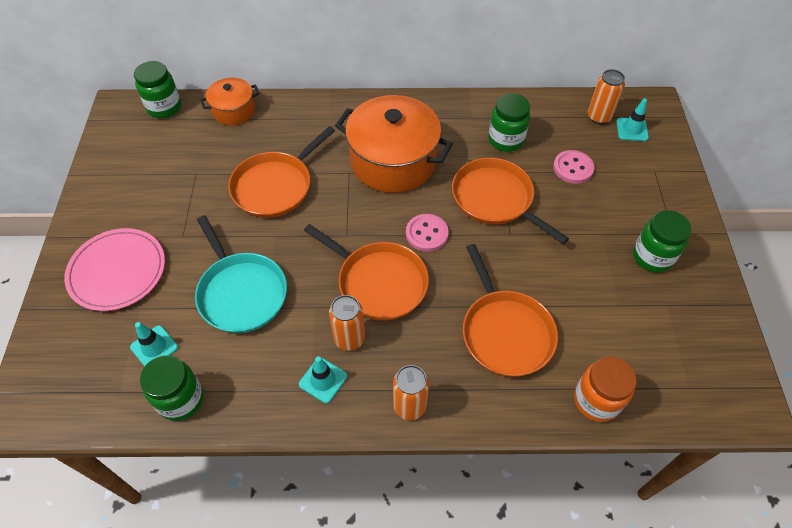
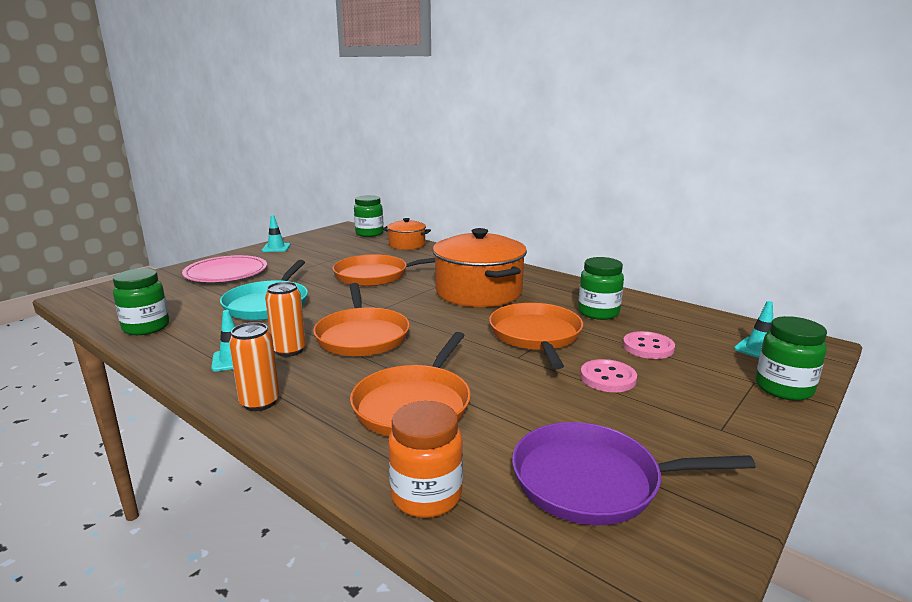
camera: 40 degrees right, 35 degrees down
turquoise traffic cone [130,322,178,366] -> turquoise traffic cone moved to [262,215,291,252]
pink button [406,214,449,252] -> pink button moved to [580,359,637,392]
orange can [588,69,625,124] -> none
green jar [633,210,692,273] -> green jar moved to [756,316,827,401]
none -> purple pan [512,422,756,525]

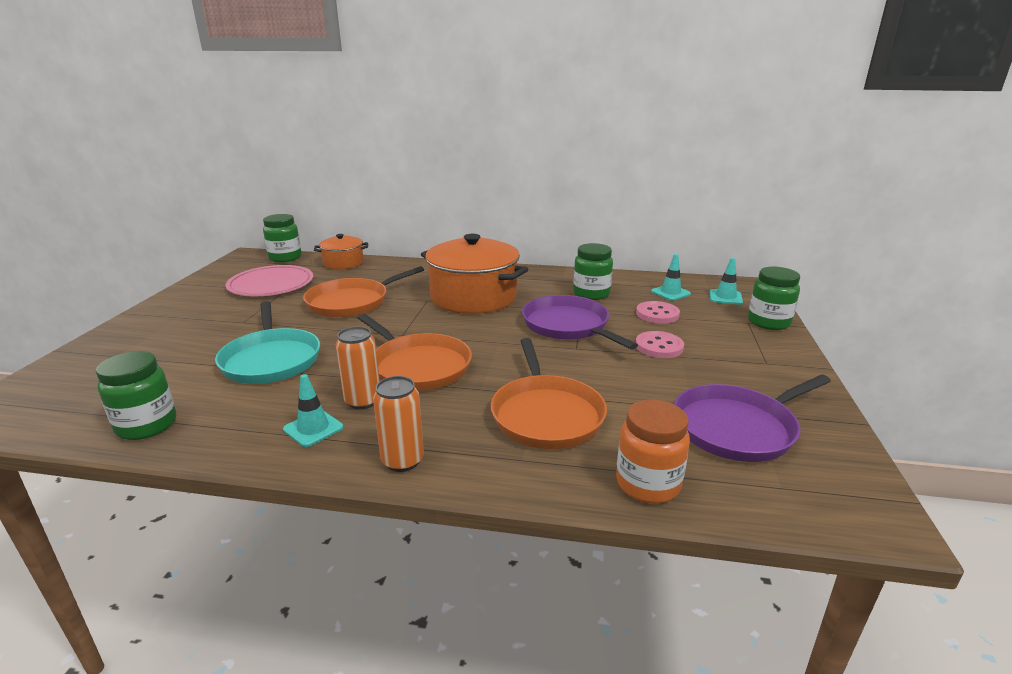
camera: 30 degrees left, 5 degrees up
pink plate [182,255,267,282] -> pink plate moved to [226,265,313,296]
turquoise traffic cone [262,215,291,252] -> turquoise traffic cone moved to [651,254,691,301]
orange pan [489,303,583,369] -> purple pan [522,295,638,349]

